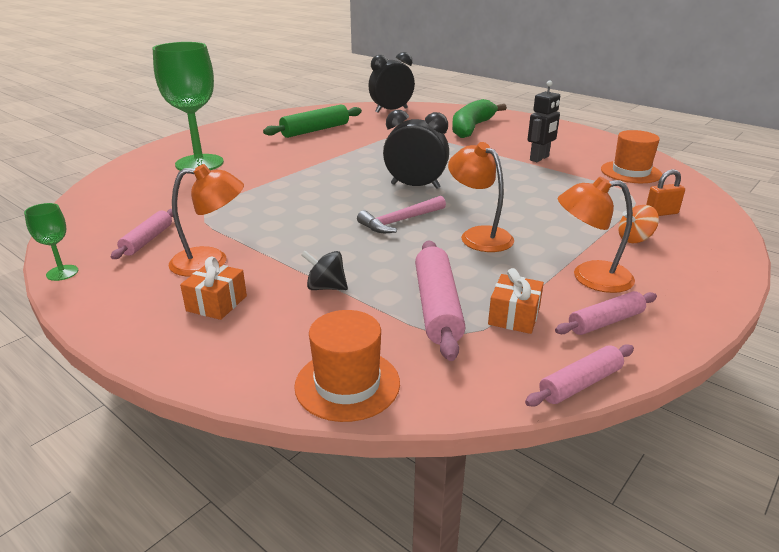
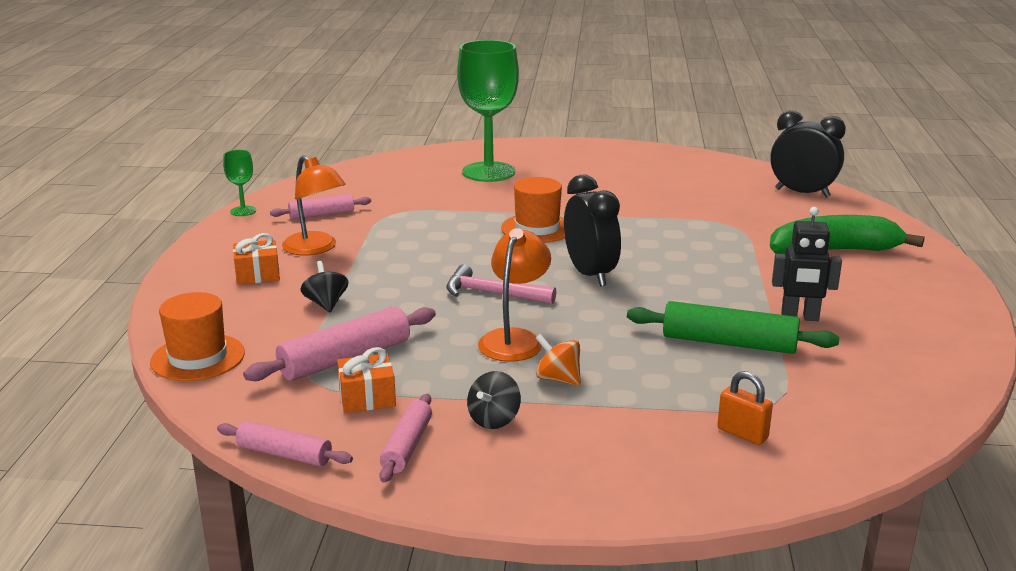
camera: 55 degrees right, 5 degrees down
green rolling pin [263,105,362,138] -> green rolling pin moved to [627,301,839,354]
pink rolling pin [555,291,657,335] -> pink rolling pin turned 75 degrees clockwise [379,394,432,483]
orange lamp [558,177,635,293] -> black spinning top [467,371,521,429]
orange hat [601,130,662,183] -> orange hat moved to [501,177,565,243]
orange spinning top [618,205,659,243] -> orange spinning top moved to [536,334,581,386]

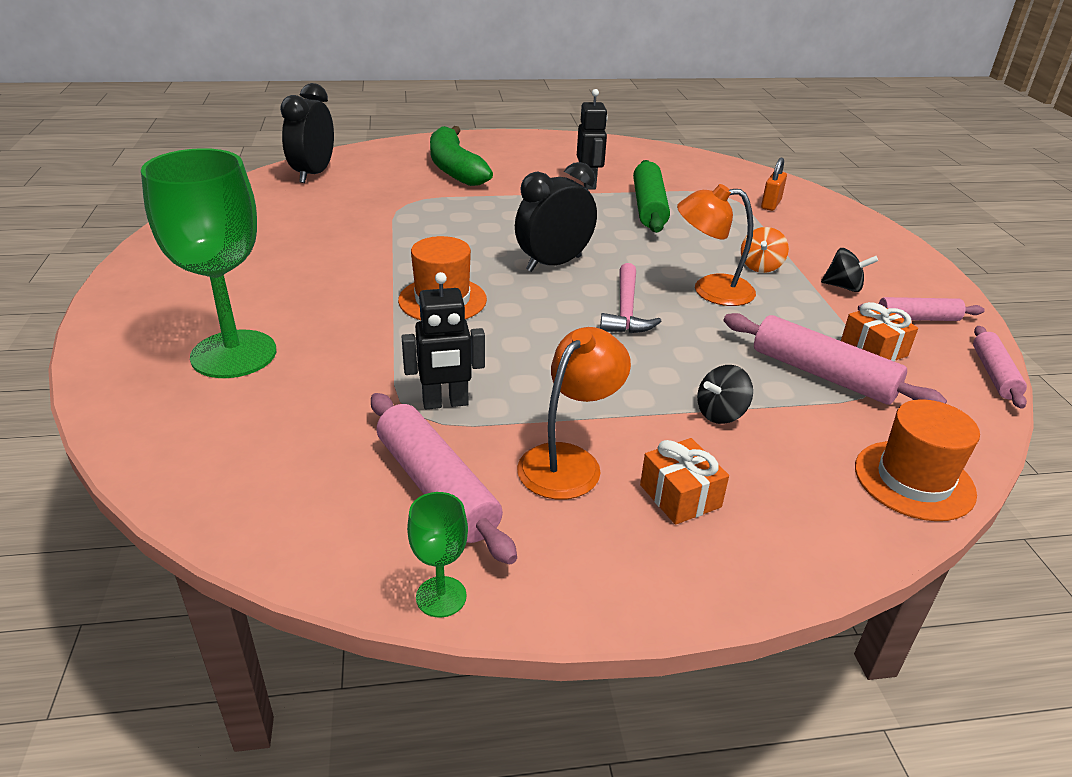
camera: 105 degrees left, 10 degrees up
pink rolling pin [270,194,371,220] -> pink rolling pin [371,393,517,564], size x1.61
none -> black robot [402,272,485,410]

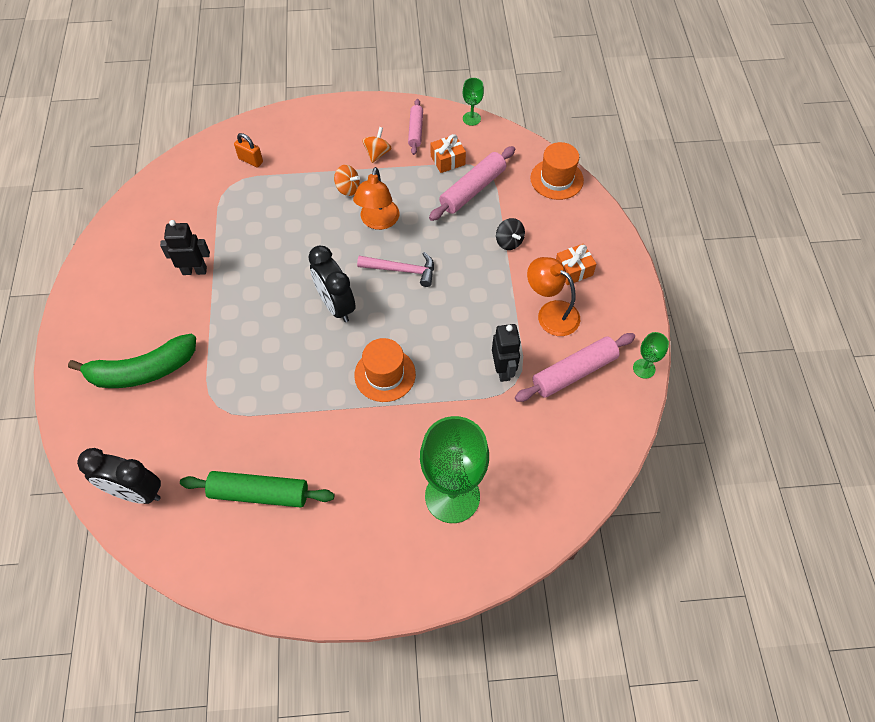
camera: 85 degrees left, 25 degrees up
green rolling pin [633,160,670,233] -> green rolling pin moved to [180,471,334,508]
black spinning top [821,248,878,292] -> orange spinning top [362,127,392,163]
pink rolling pin [973,326,1027,409] -> green goblet [463,78,484,126]

